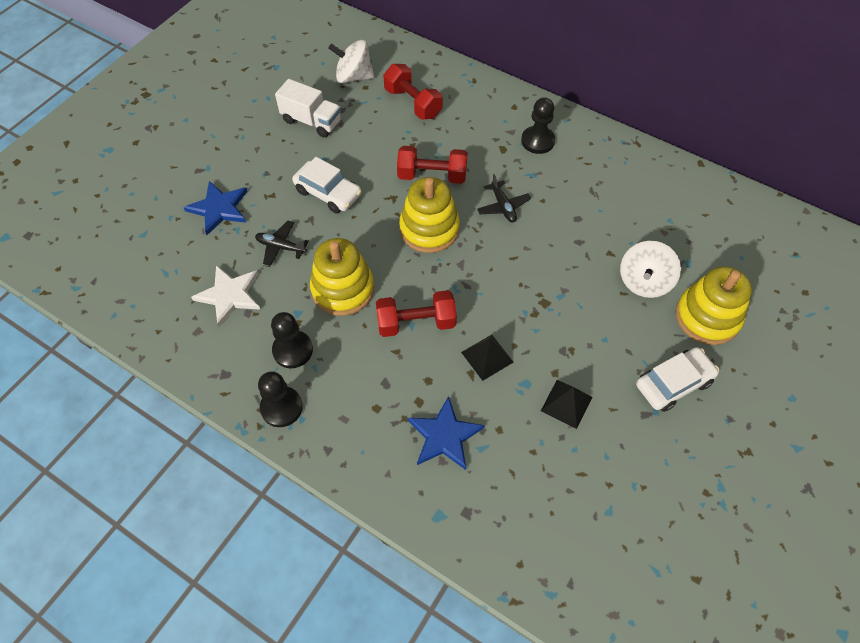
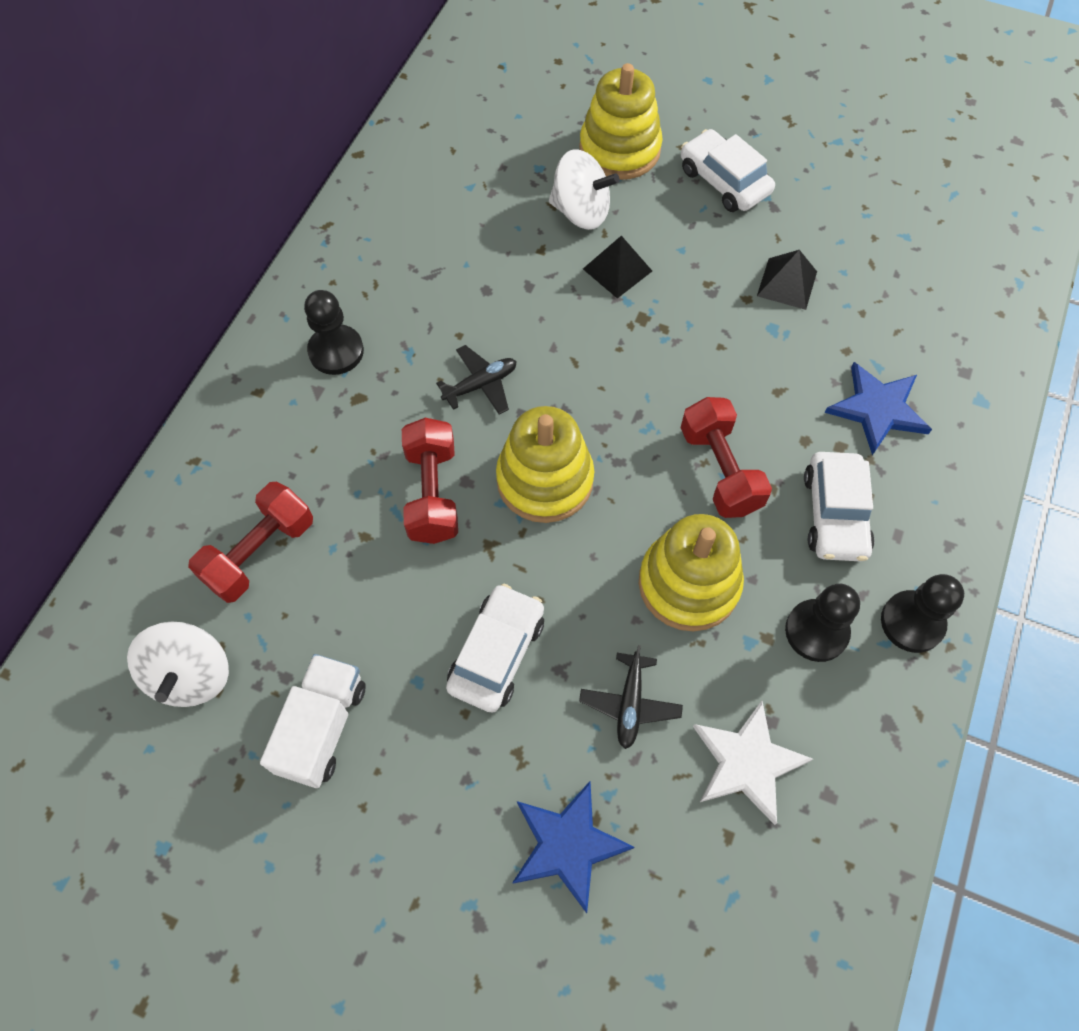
camera: 100 degrees left, 5 degrees up
black pyramid [461,335,514,381] -> black pyramid moved to [583,236,652,298]
none -> white car [804,452,874,561]

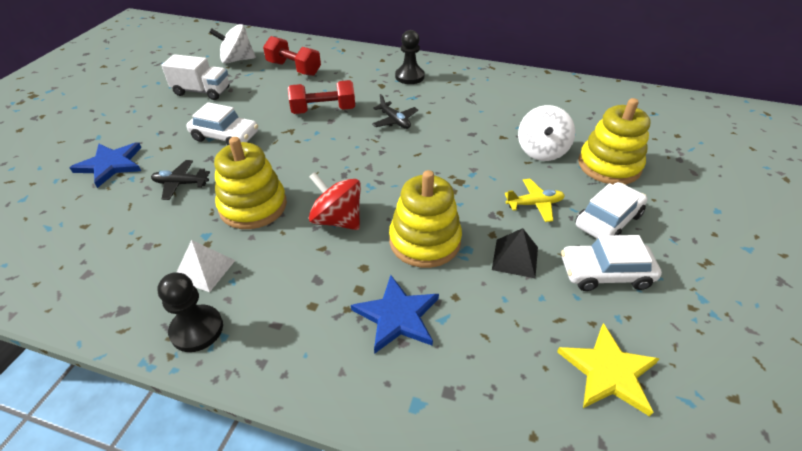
camera: 85 degrees right, 20 degrees down
yellow stacking toy [496,406,594,523] -> yellow stacking toy moved to [389,170,462,268]
black pyramid [583,236,652,298] -> none
red dumbbell [680,397,772,518] -> red spinning top [309,172,361,230]
white star [693,701,813,825] -> none
black pawn [785,584,860,662] -> white pyramid [176,240,235,292]
white car [804,452,874,561] -> white car moved to [561,235,662,291]
none -> yellow plane [505,179,565,222]
none -> yellow star [557,323,660,417]

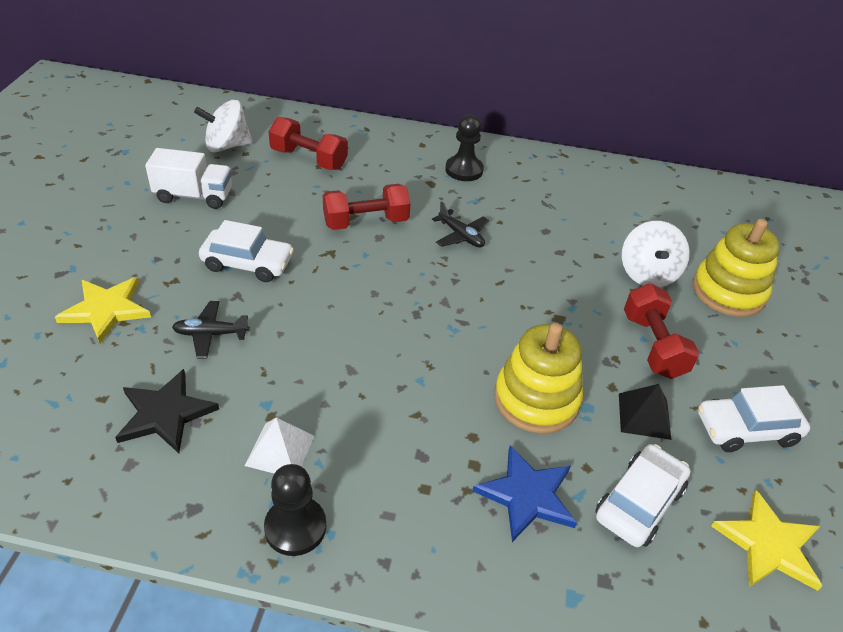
camera: 10 degrees left, 0 degrees up
blue star [70,142,141,188] -> yellow star [55,277,151,343]
yellow stacking toy [214,137,287,229] -> none
red spinning top [309,172,361,230] -> none
yellow plane [505,179,565,222] -> red dumbbell [624,283,699,379]
white car [575,182,647,239] -> white car moved to [595,444,690,547]
none -> black star [115,369,219,453]

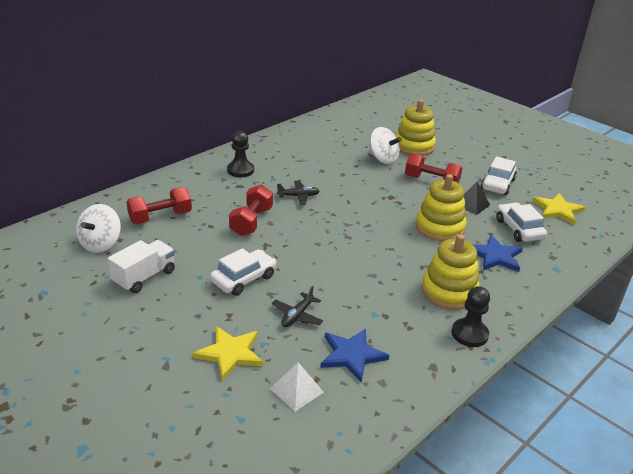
camera: 55 degrees left, 10 degrees down
black star [115,369,219,453] -> blue star [320,329,389,382]
white pyramid [244,417,314,474] -> white pyramid moved to [270,363,324,411]
none -> yellow stacking toy [421,234,480,310]

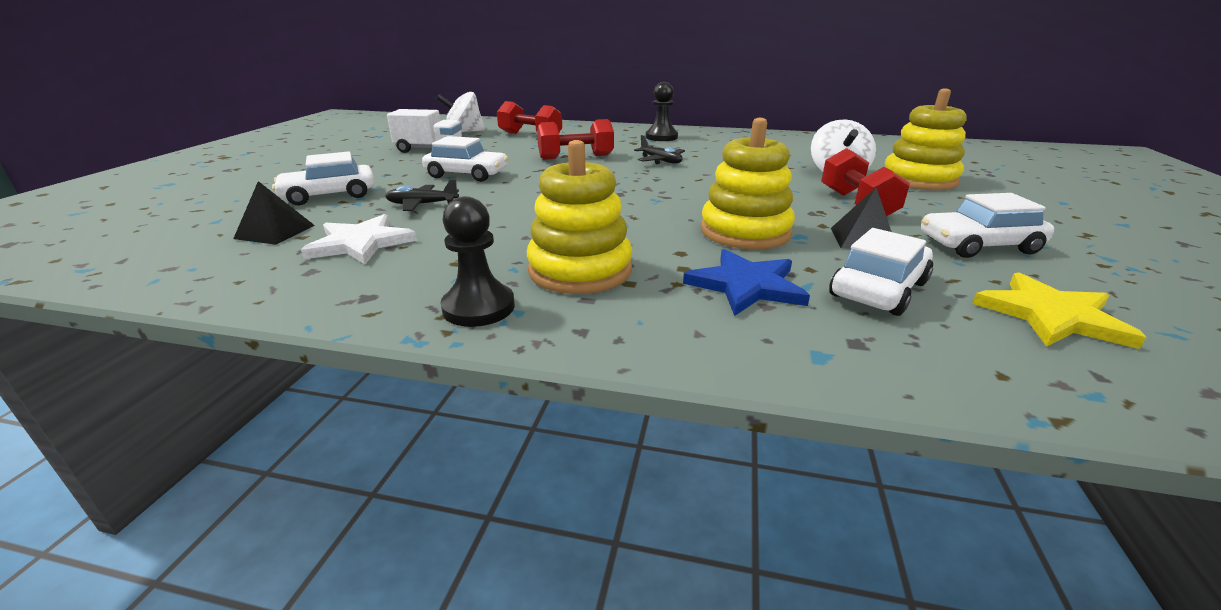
camera: 60 degrees right, 5 degrees down
yellow star [193,326,263,381] -> white car [272,151,375,205]
white pyramid [270,363,324,411] -> black pyramid [233,181,315,245]
blue star [320,329,389,382] -> white star [301,214,417,264]

